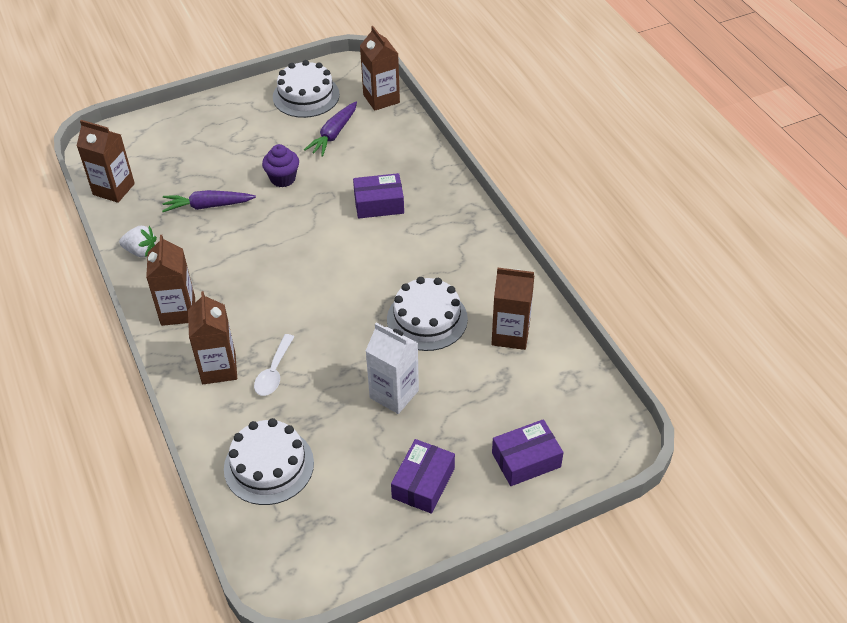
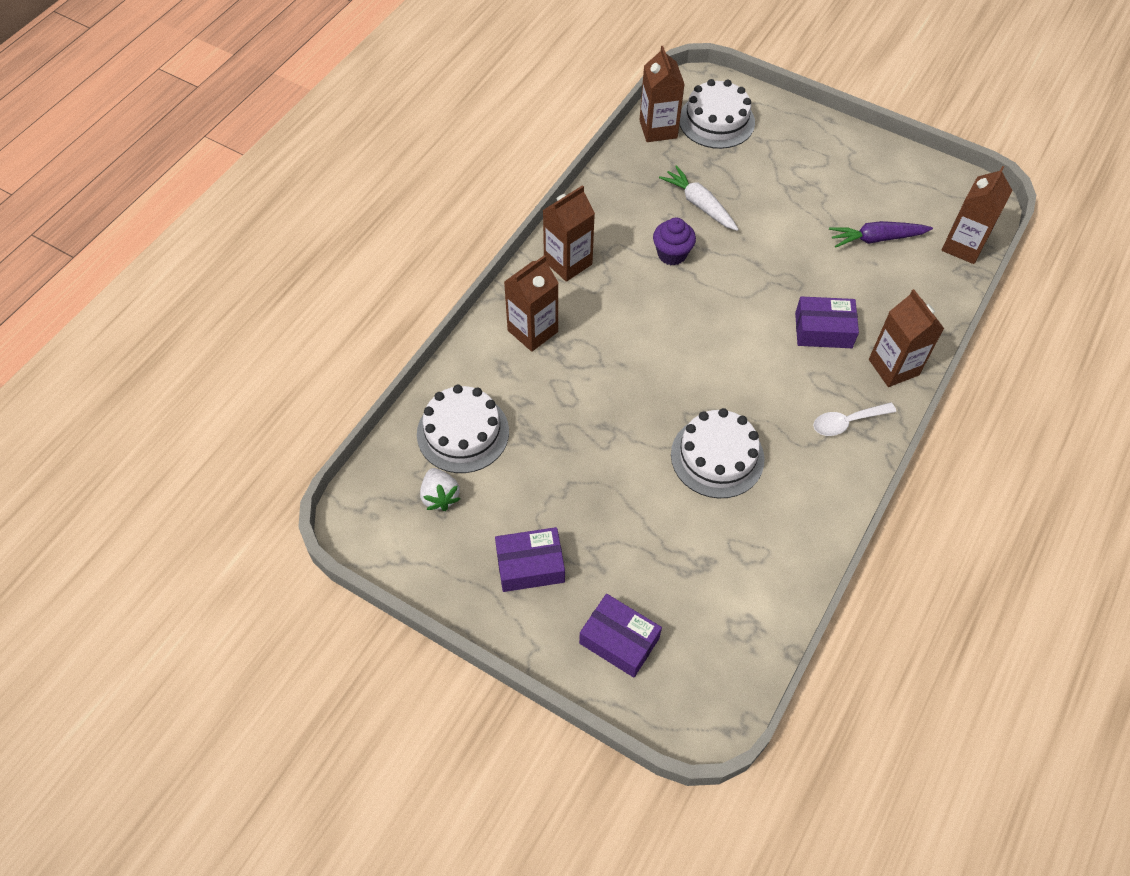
camera: 55 degrees right, 10 degrees up
white strawberry [119,226,157,257] -> white strawberry moved to [420,468,460,511]
purple carrot [162,190,256,212] -> white carrot [659,165,739,231]
white spoon [254,334,294,396] -> white spoon moved to [813,402,896,436]
purple cupcake [262,144,299,187] -> purple cupcake moved to [653,218,696,266]
white cake [273,60,340,118] -> white cake moved to [679,79,755,149]
purple box [353,173,404,219] -> purple box turned 45 degrees counterclockwise [795,296,859,348]
white carton [366,323,419,414] -> none
brown carton [491,268,534,350] -> brown carton moved to [869,289,944,387]

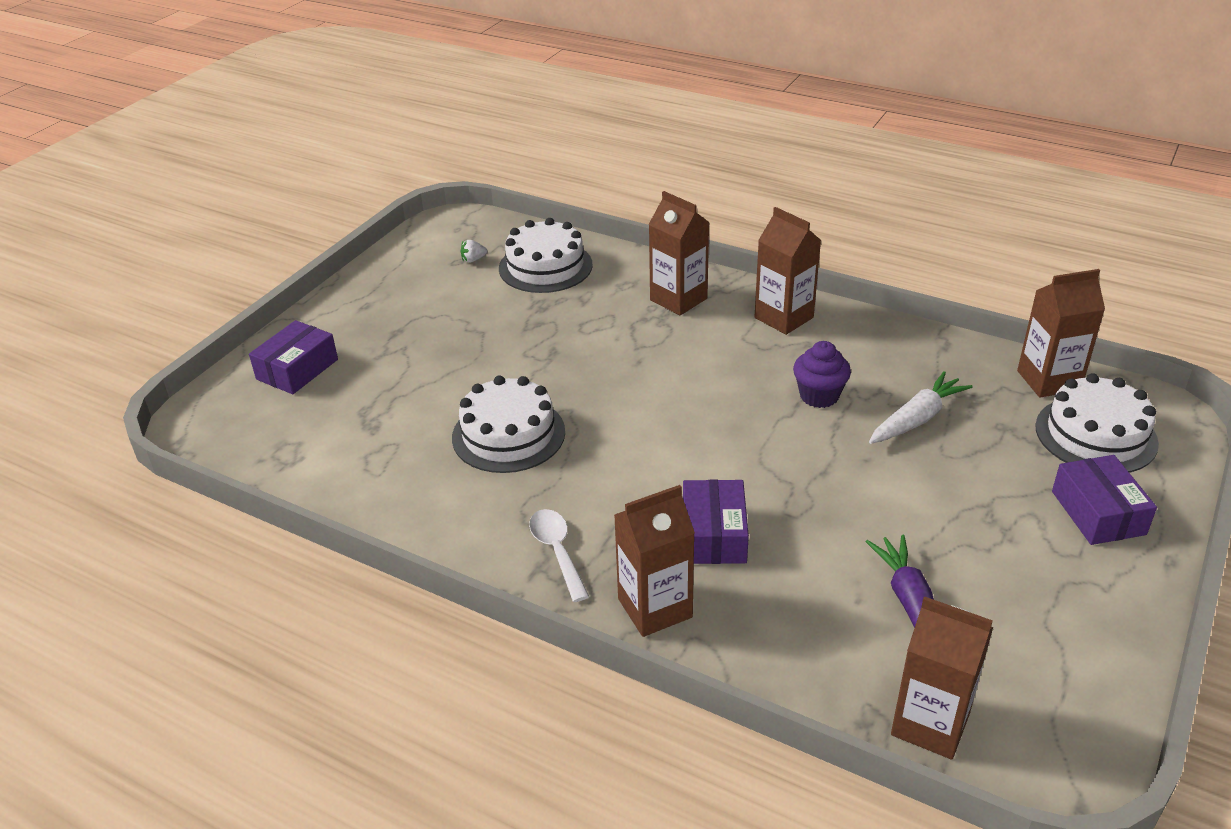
camera: 90 degrees right, 20 degrees down
white strawberry [420,468,460,511] -> white strawberry [461,240,487,263], size x0.60
purple box [495,527,565,592] -> purple box moved to [1052,455,1157,545]

